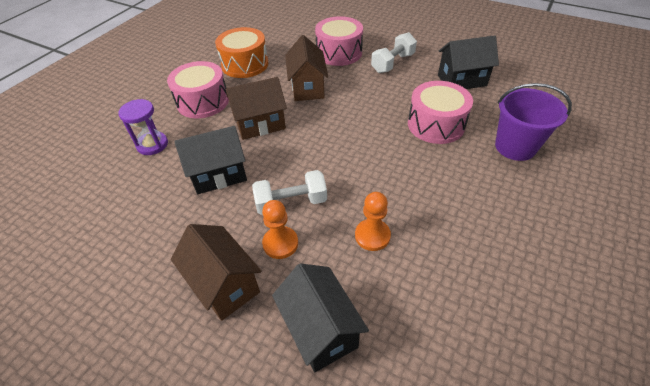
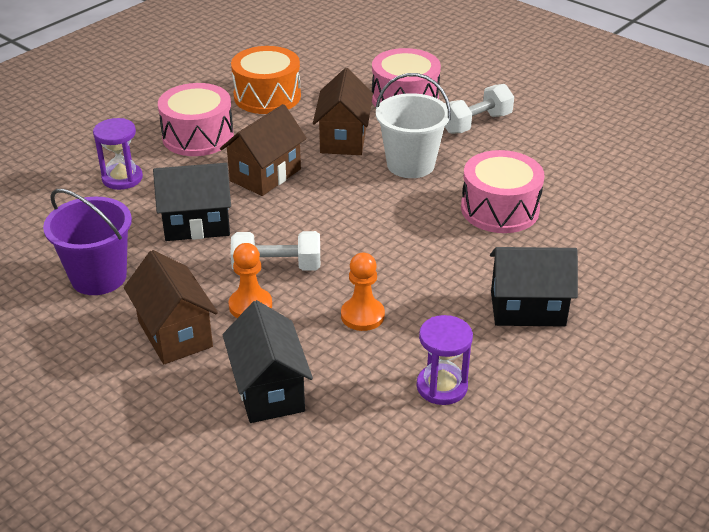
camera: 10 degrees right, 10 degrees down
brown house [226,77,287,140] -> brown house turned 45 degrees counterclockwise [220,104,307,196]
black house [438,35,499,89] -> black house moved to [490,247,578,327]
purple bucket [495,83,572,161] -> purple bucket moved to [43,189,132,295]
none -> white bucket [375,73,451,178]
none -> purple hourglass [417,315,473,405]

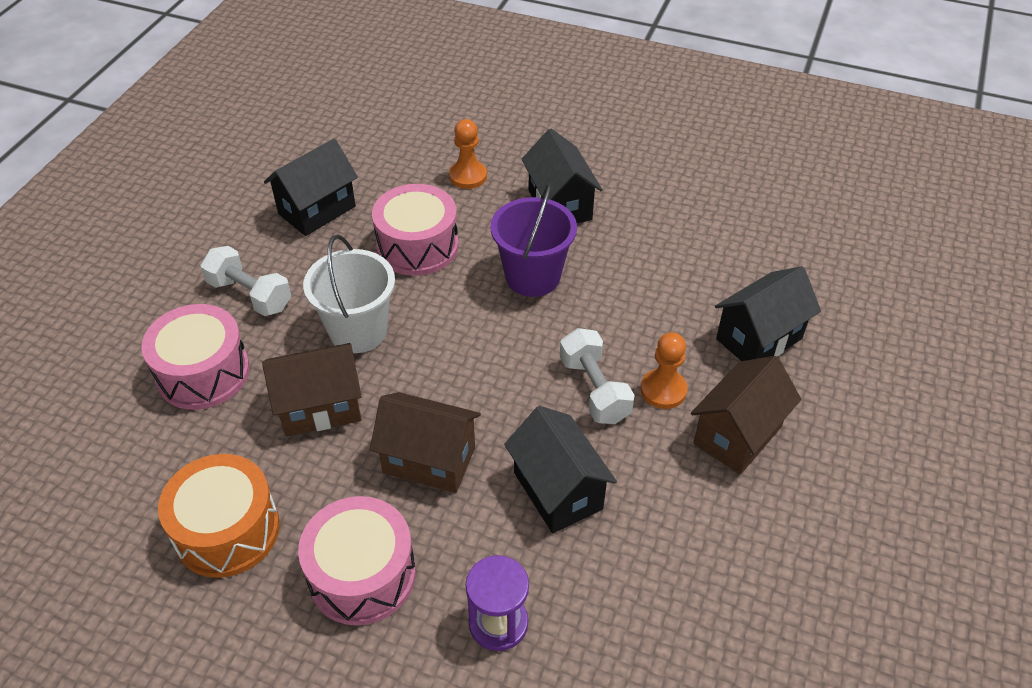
camera: 110 degrees left, 10 degrees up
purple bucket [43,189,132,295] -> purple bucket moved to [490,183,577,297]
orange pawn [341,252,385,331] -> orange pawn moved to [449,119,487,189]
purple hourglass [417,315,473,405] -> none
none -> black house [264,139,358,236]

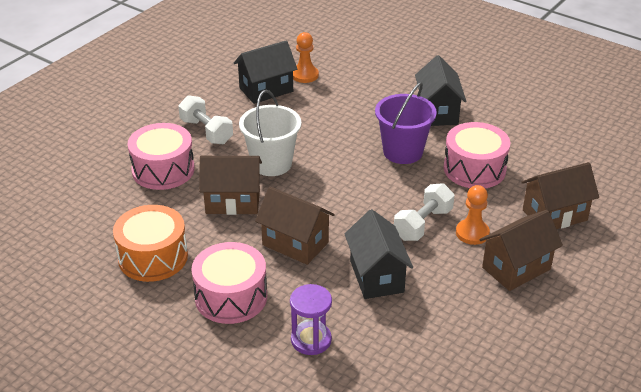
camera: 15 degrees right, 10 degrees down
pink drum [372,184,459,276] -> pink drum moved to [443,122,510,188]
orange pawn [449,119,487,189] -> orange pawn moved to [293,32,319,83]
white dumbbell [560,328,635,424] -> white dumbbell turned 45 degrees clockwise [394,183,455,241]
black house [715,266,821,361] -> brown house [521,162,599,229]

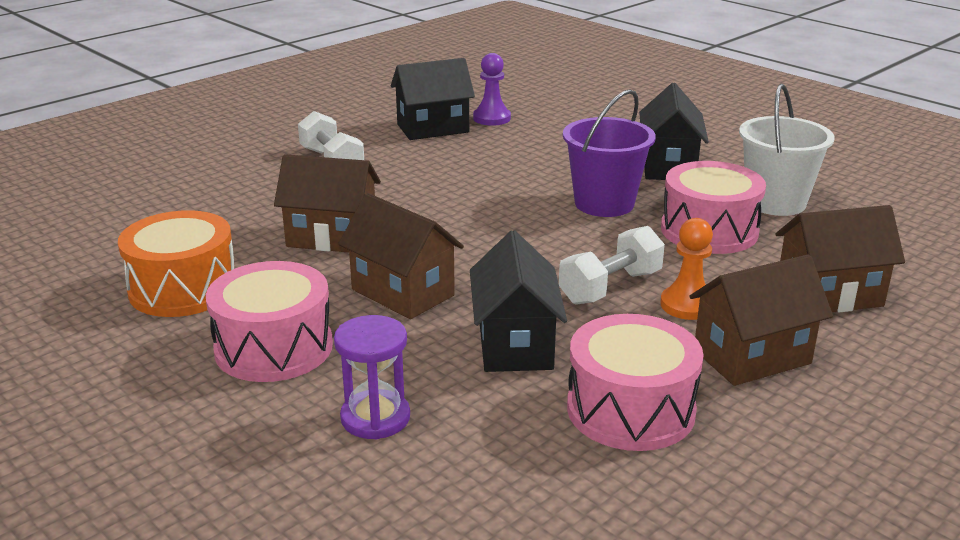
camera: 10 degrees right, 10 degrees down
pink drum [128,123,195,190] -> pink drum moved to [567,314,704,451]
white bucket [239,90,301,176] -> white bucket moved to [739,84,835,216]
orange pawn [293,32,319,83] -> purple pawn [473,53,511,126]

